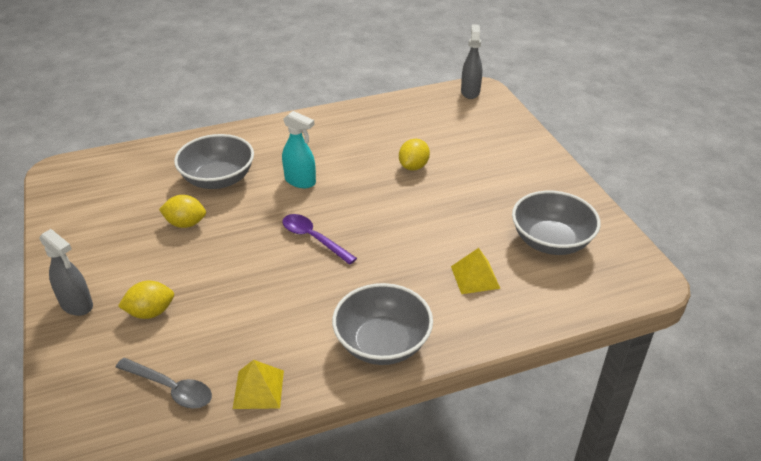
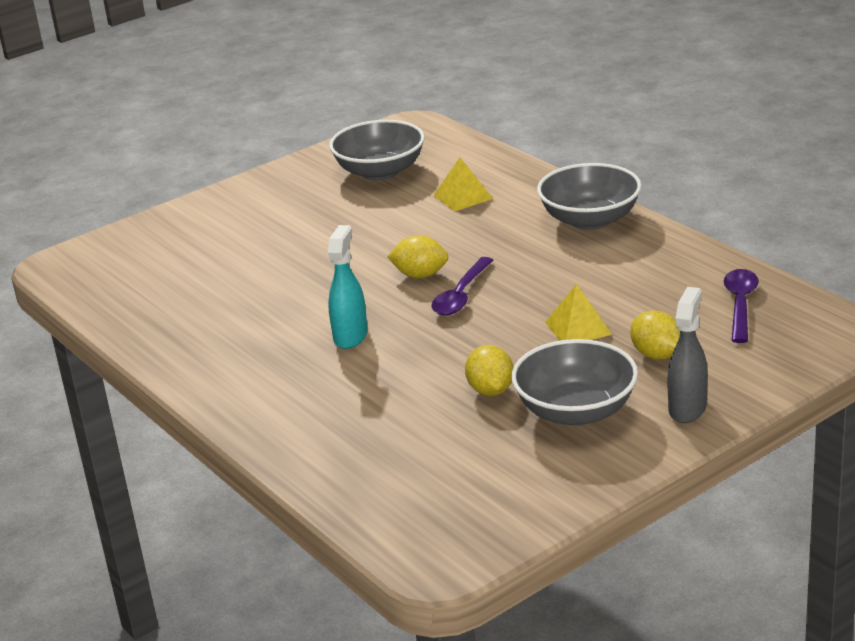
camera: 105 degrees left, 10 degrees down
grey spoon [116,358,212,409] -> purple spoon [724,269,759,343]
grey bowl [174,134,254,189] -> grey bowl moved to [511,339,638,426]
yellow pyramid [233,360,284,409] -> yellow pyramid moved to [545,284,613,341]
yellow lemon [399,139,430,171] -> yellow lemon moved to [387,235,448,278]
grey spray bottle [461,24,482,99] -> none

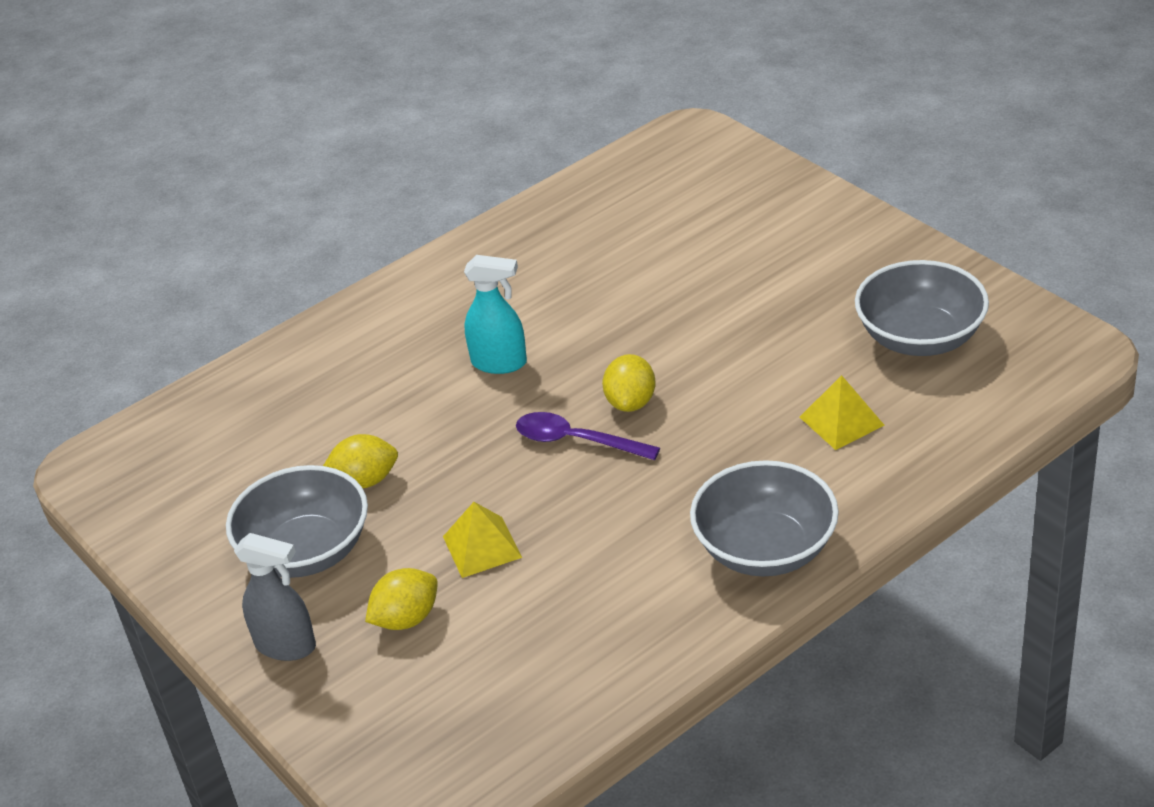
camera: 90 degrees right, 10 degrees up
purple spoon [724,269,759,343] -> none

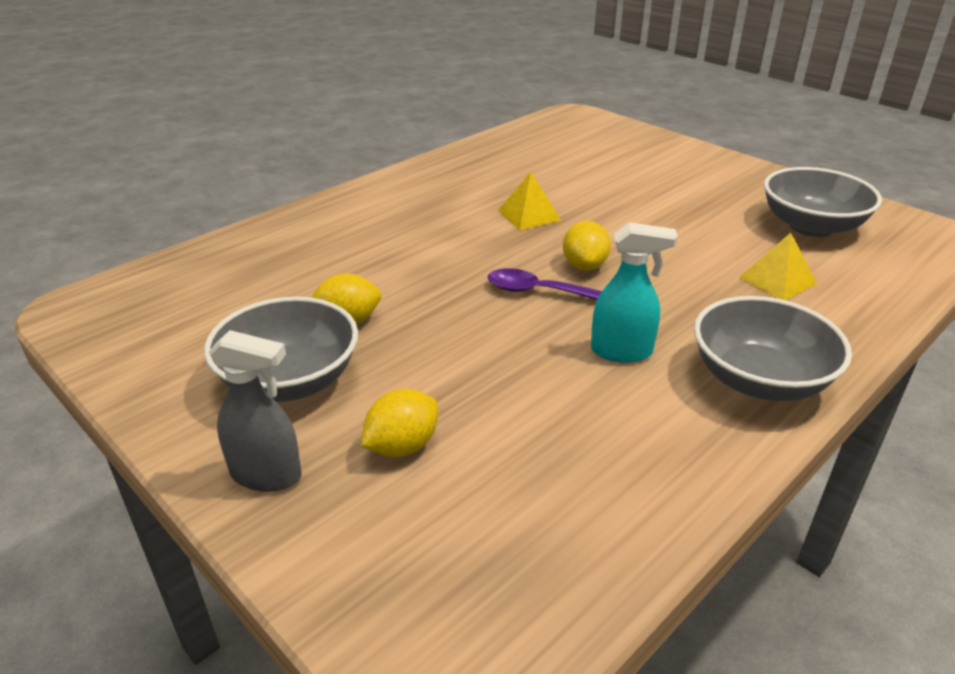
camera: 10 degrees left, 5 degrees down
yellow pyramid [443,502,522,578] -> yellow pyramid moved to [498,172,561,230]
turquoise spray bottle [464,255,527,374] -> turquoise spray bottle moved to [591,222,677,363]

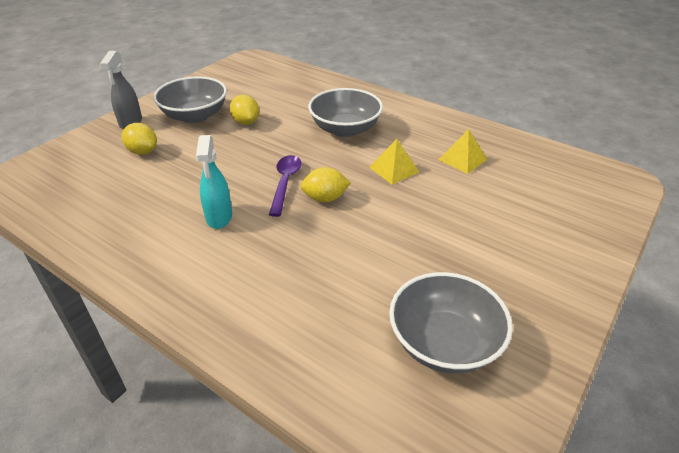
camera: 80 degrees right, 5 degrees up
grey bowl [694,296,852,401] -> grey bowl moved to [308,88,383,137]
yellow pyramid [739,233,817,300] -> yellow pyramid moved to [439,129,487,174]

